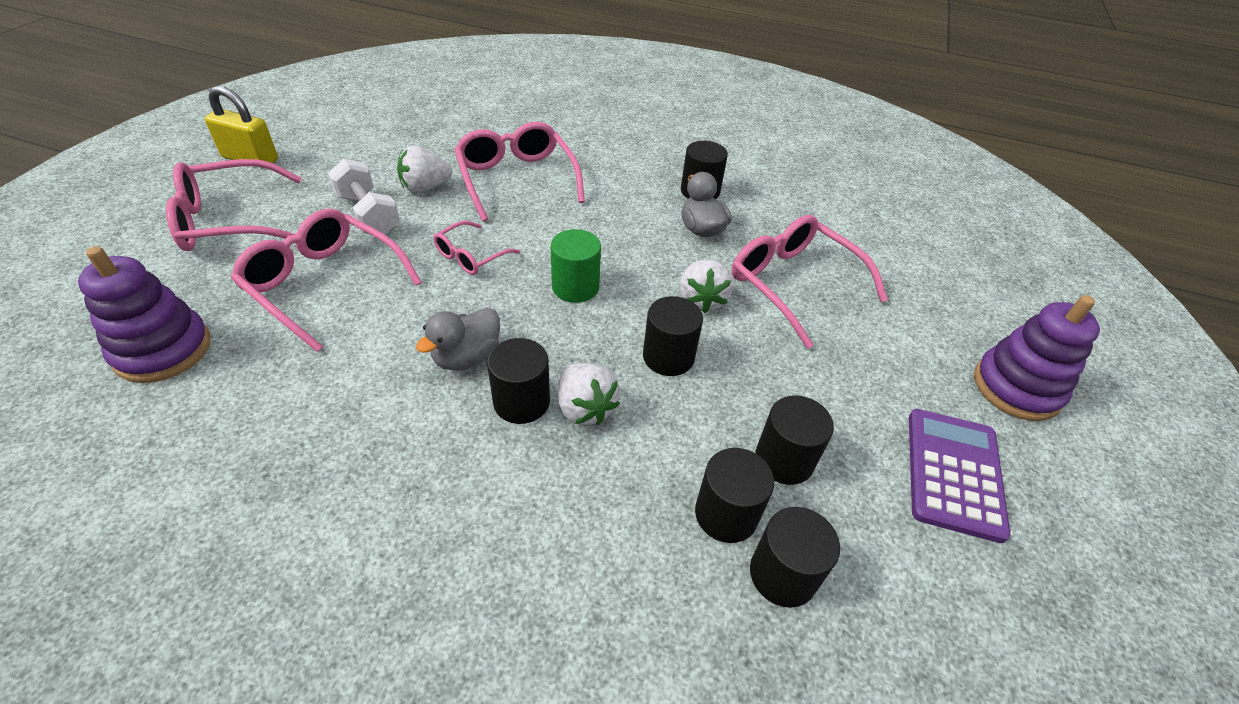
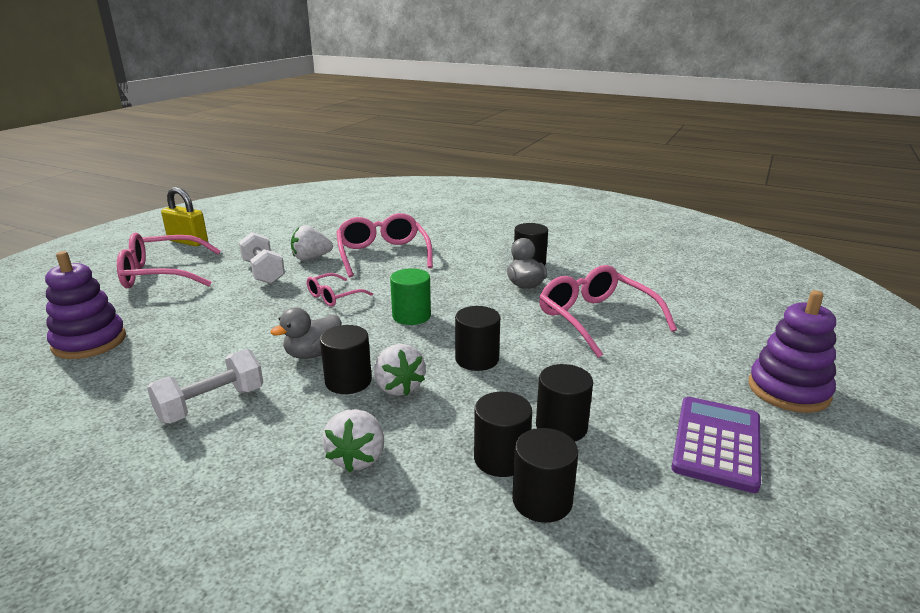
camera: 10 degrees right, 20 degrees down
pink glasses [231,209,422,352] -> none
white strawberry [679,259,733,313] -> white strawberry moved to [322,409,384,472]
none -> white dumbbell [147,349,264,424]

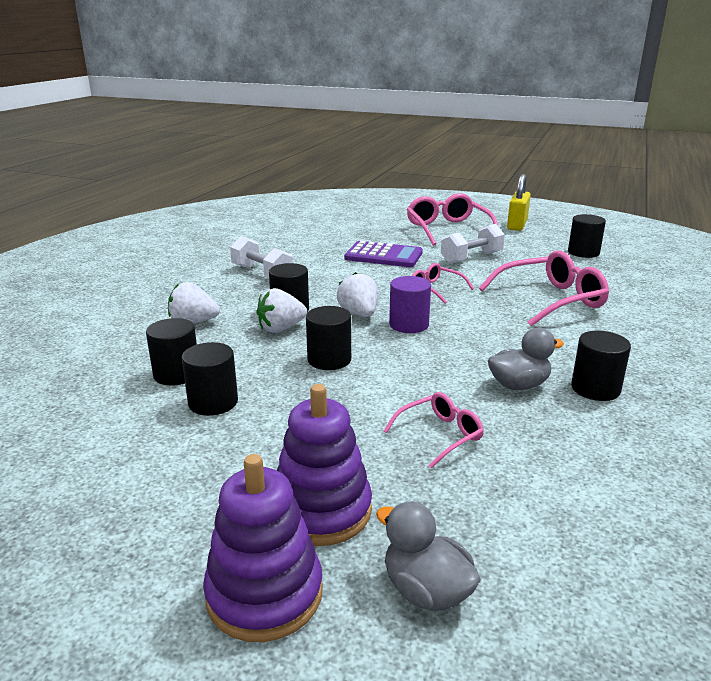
camera: 85 degrees right, 0 degrees up
purple stacking toy [45,251,126,359] -> purple stacking toy moved to [277,384,372,546]
grey duck [270,308,341,359] -> grey duck moved to [376,501,481,611]
white strawberry [291,225,333,261] -> white strawberry moved to [337,272,378,317]
green cylinder [390,268,431,325] -> purple cylinder [389,276,431,333]
black cylinder [512,428,578,523] -> black cylinder moved to [568,214,606,258]
pink glasses [539,265,677,358] -> pink glasses [384,392,484,469], size x0.54
purple calculator [671,397,761,493] -> purple calculator moved to [344,241,423,267]

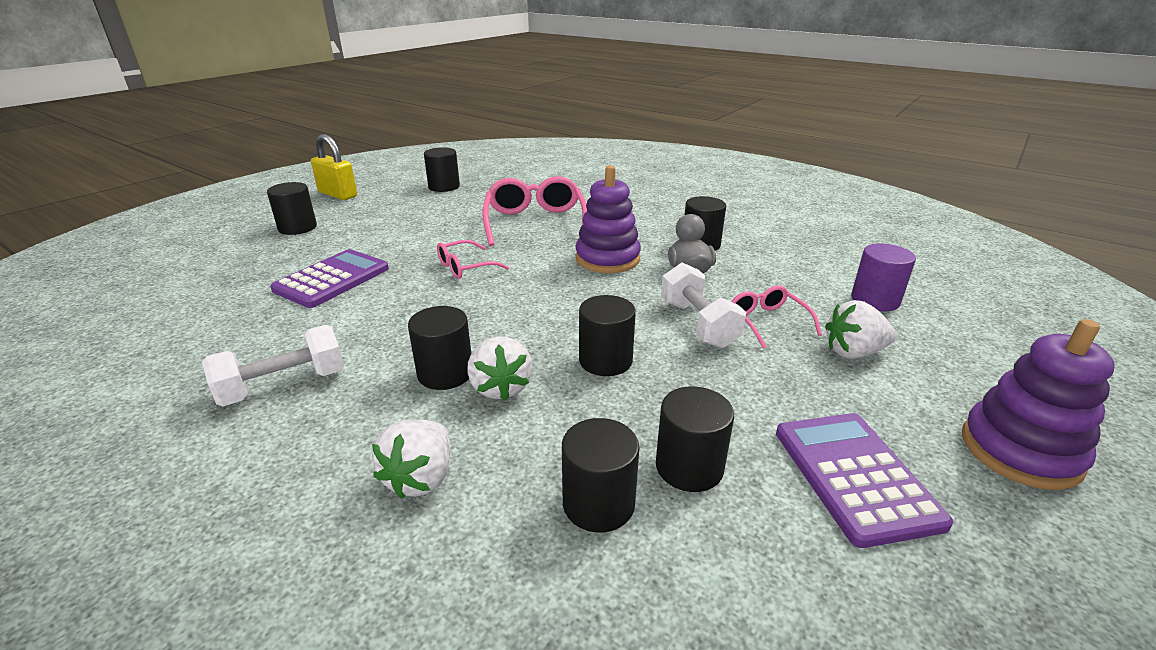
camera: 75 degrees left, 5 degrees up
purple stacking toy [277,384,372,546] -> purple stacking toy moved to [575,165,641,273]
white strawberry [337,272,378,317] -> white strawberry moved to [825,300,896,359]
grey duck [376,501,481,611] -> none
purple cylinder [389,276,431,333] -> purple cylinder moved to [851,243,916,311]
pink glasses [407,193,498,246] -> black cylinder [267,182,317,235]
white dumbbell [441,224,505,264] -> white dumbbell moved to [661,263,746,348]
none -> purple calculator [776,413,953,548]

